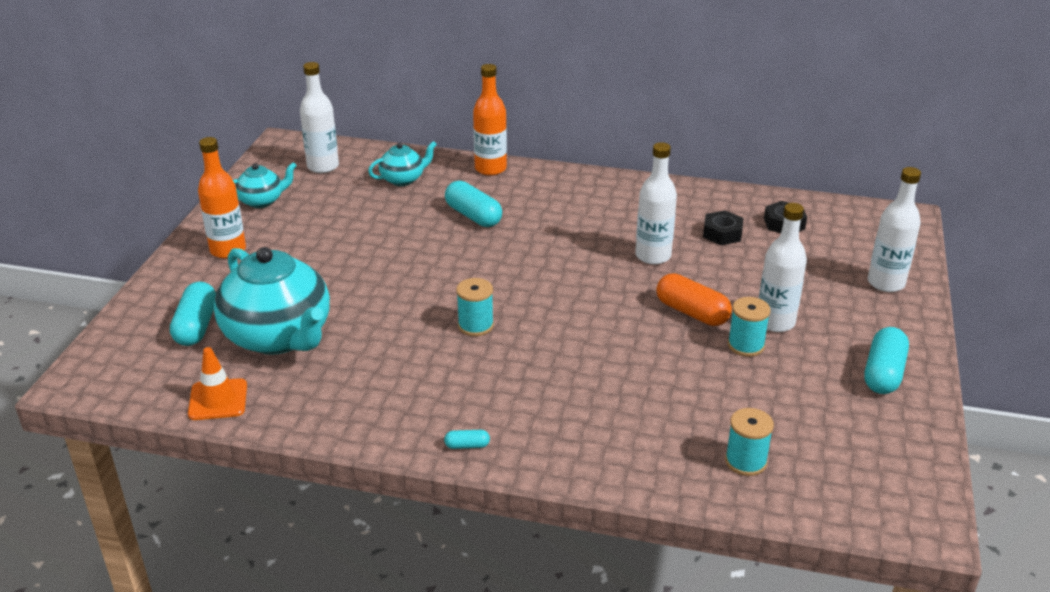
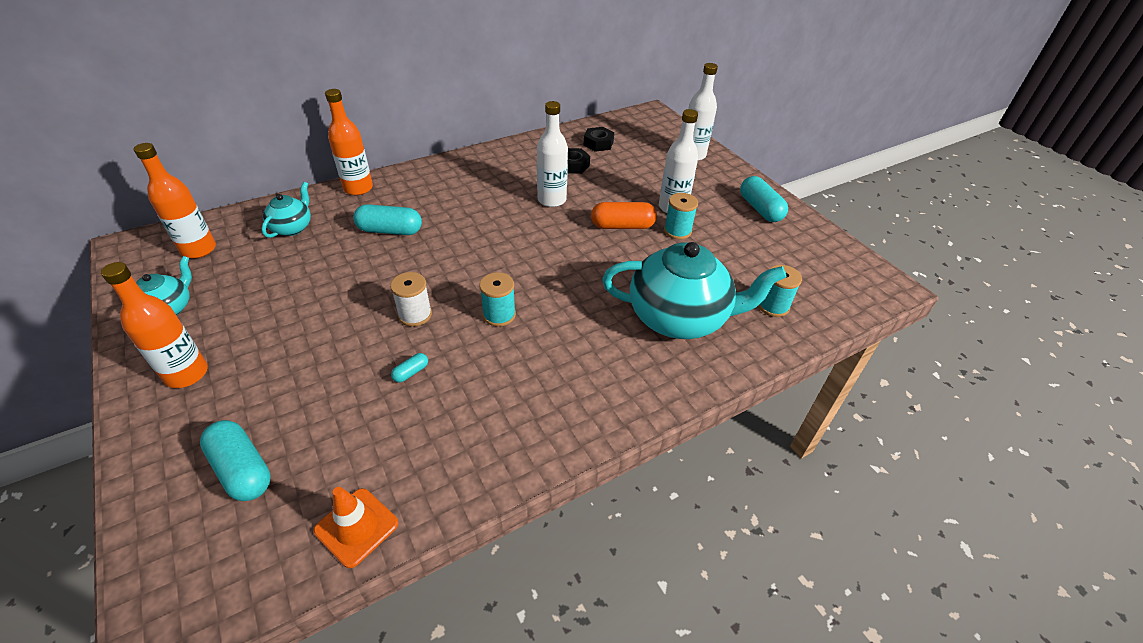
camera: 45 degrees left, 10 degrees up
turquoise teapot [214,247,330,355] -> turquoise teapot moved to [602,242,787,339]
white bottle [300,62,339,173] -> orange bottle [134,143,216,259]
turquoise capsule [444,430,490,449] -> turquoise capsule moved to [391,353,428,382]
none -> white spool [390,272,432,327]

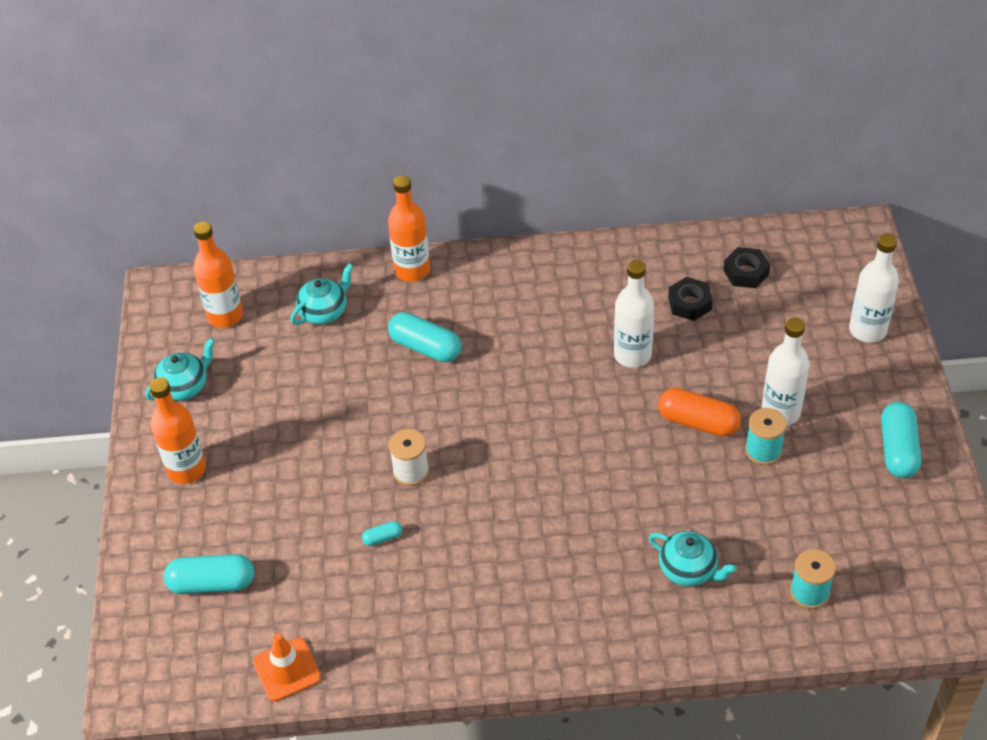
camera: 30 degrees right, 5 degrees up
turquoise capsule [200,420,271,501] -> turquoise capsule turned 75 degrees counterclockwise [164,554,254,594]
turquoise spool [479,272,516,327] -> none
turquoise teapot [602,242,787,339] -> turquoise teapot [649,531,737,586], size x0.49

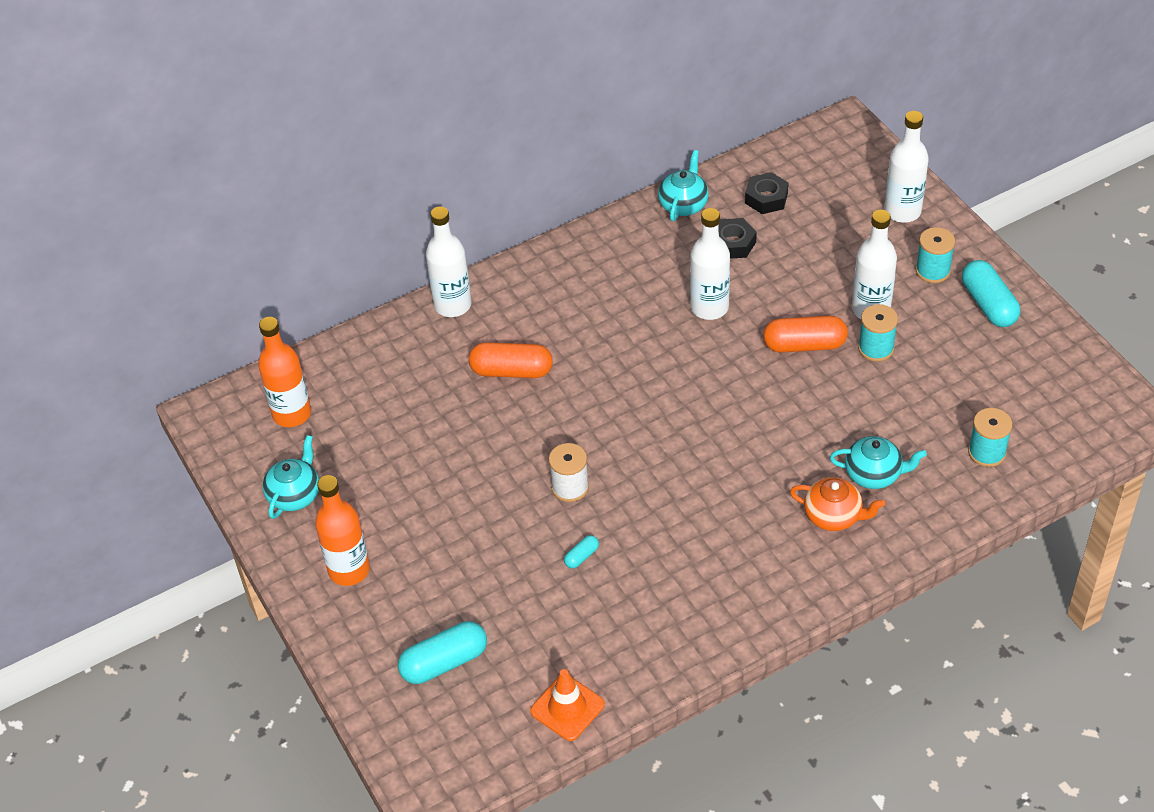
camera: 25 degrees left, 0 degrees up
turquoise teapot [290,263,353,325] -> turquoise teapot moved to [658,150,709,221]
orange bottle [388,175,430,282] -> white bottle [426,206,472,317]
turquoise capsule [388,312,462,362] -> orange capsule [469,342,553,378]
none -> orange teapot [790,477,885,531]
none -> turquoise spool [916,227,955,283]

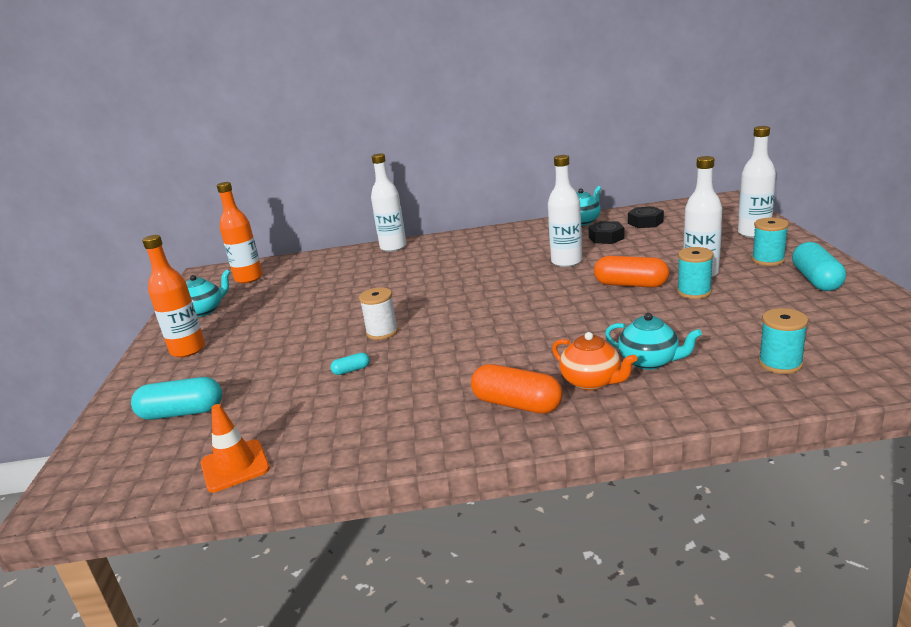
camera: 25 degrees right, 25 degrees down
orange capsule [469,342,553,378] -> orange capsule moved to [471,364,563,414]

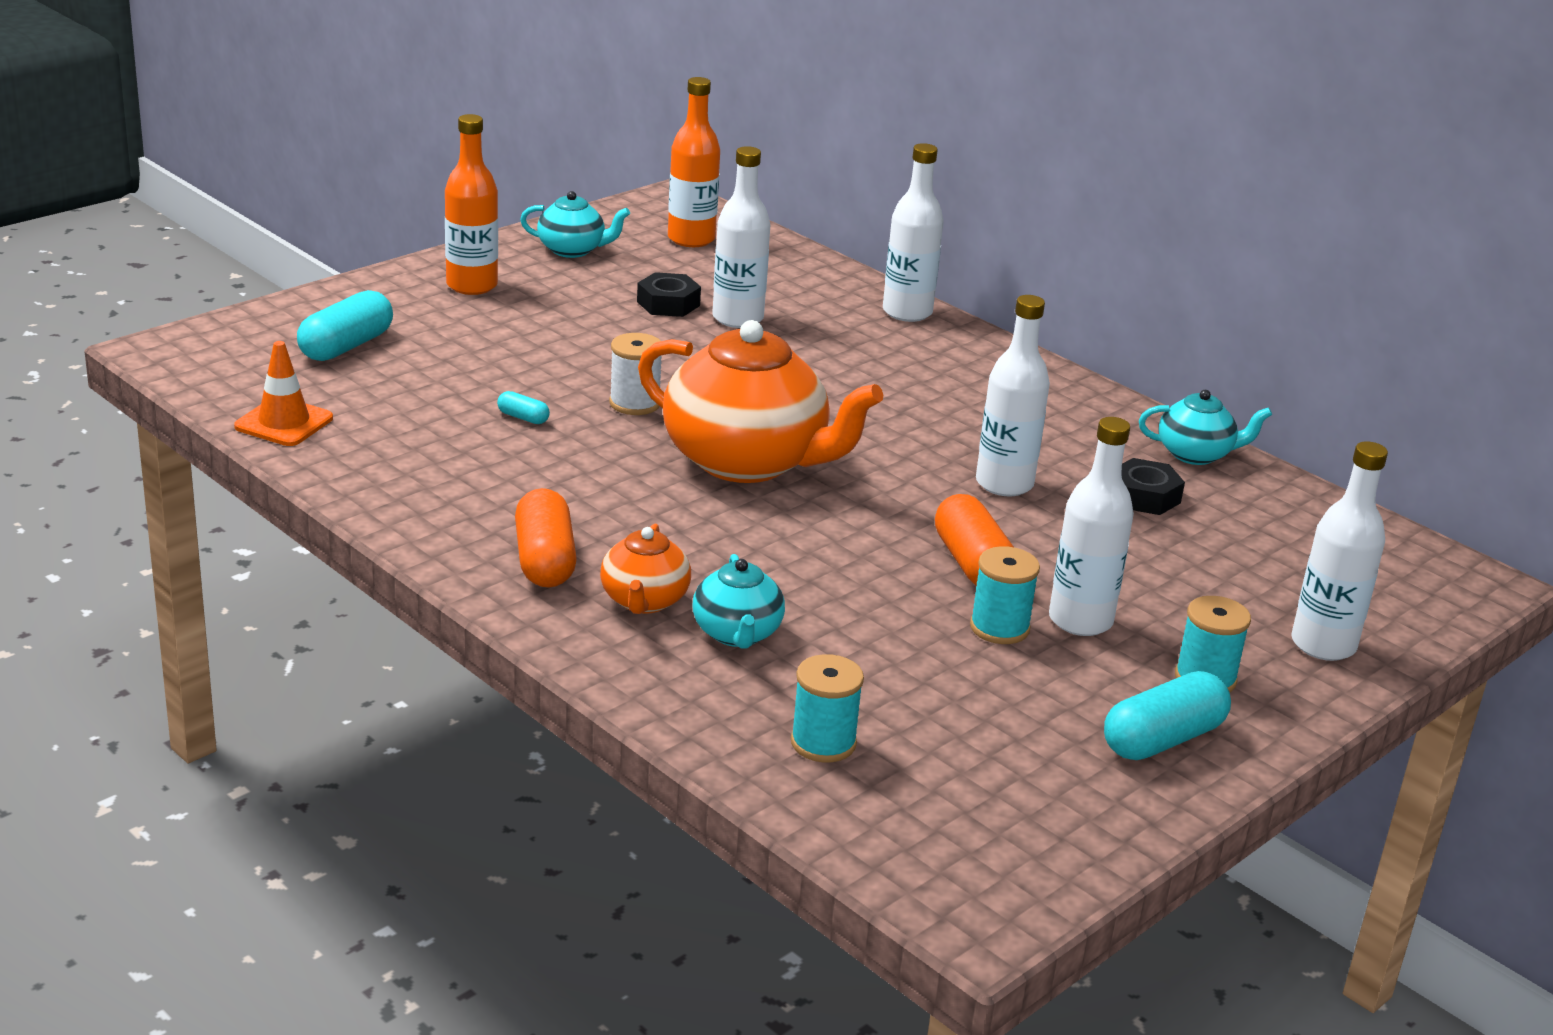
camera: 45 degrees right, 5 degrees up
turquoise capsule [131,377,222,420] -> turquoise capsule turned 75 degrees clockwise [297,290,393,361]
black nut [628,206,664,228] -> black nut moved to [637,272,701,317]
none -> orange teapot [638,320,883,483]
none -> white bottle [712,146,770,328]

